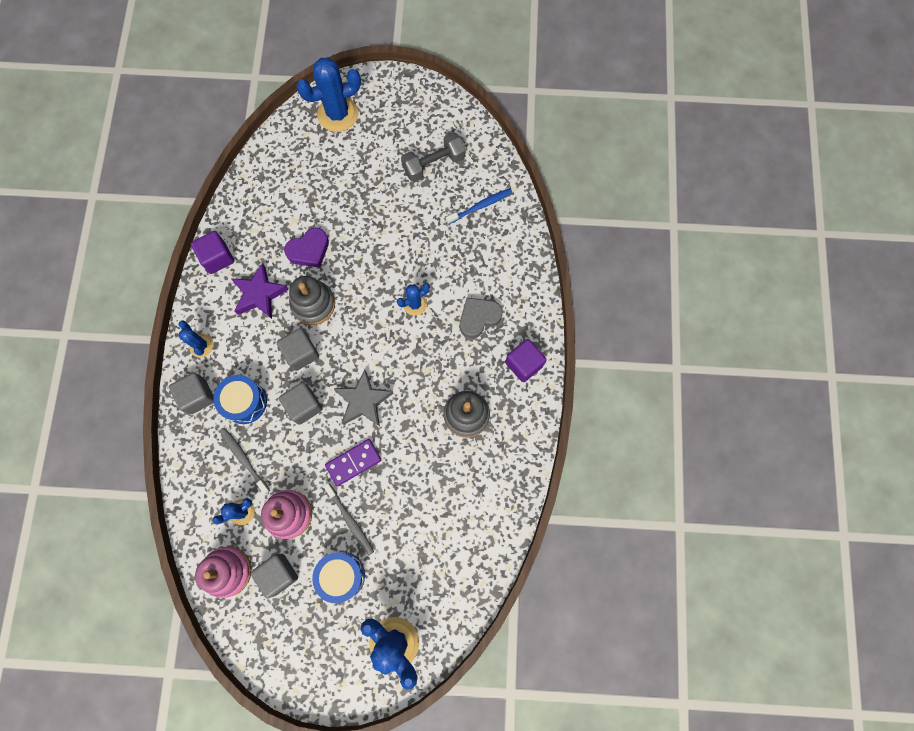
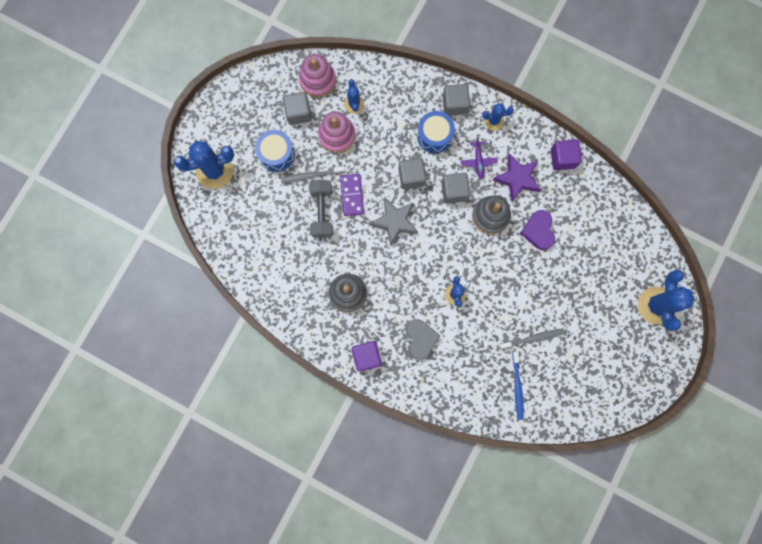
camera: 115 degrees right, 5 degrees up
grey toothbrush [220,428,270,494] -> grey toothbrush moved to [499,329,565,349]
grey dumbbell [401,132,465,182] -> grey dumbbell moved to [309,180,333,238]
none -> purple plane [461,138,498,179]

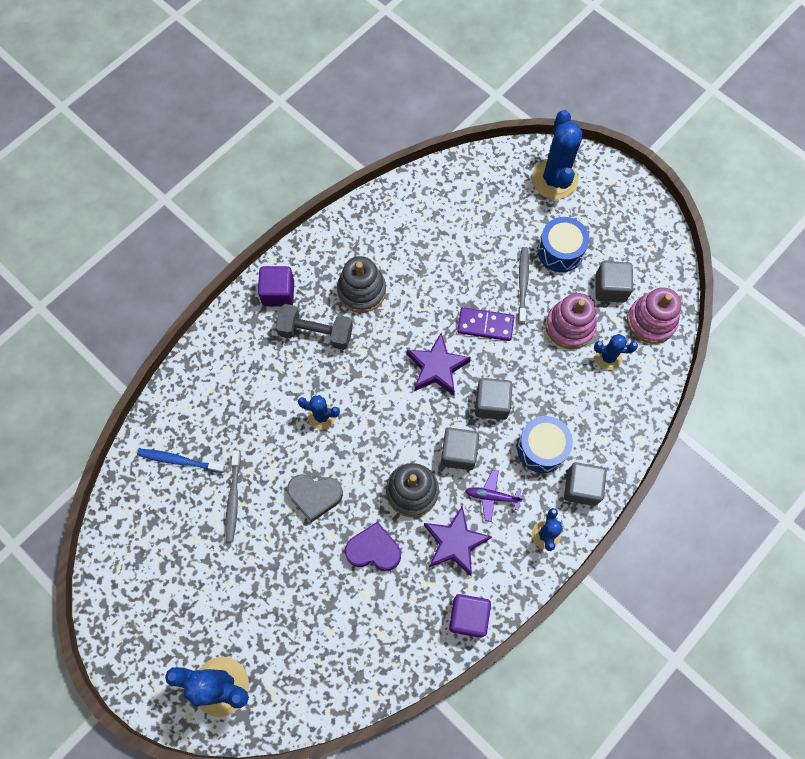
camera: 105 degrees right, 10 degrees down
grey dumbbell [309,180,333,238] -> grey dumbbell moved to [276,304,353,350]
grey star [370,198,418,245] -> purple star [407,333,471,396]
grey heart [406,319,440,360] -> grey heart moved to [287,474,343,522]

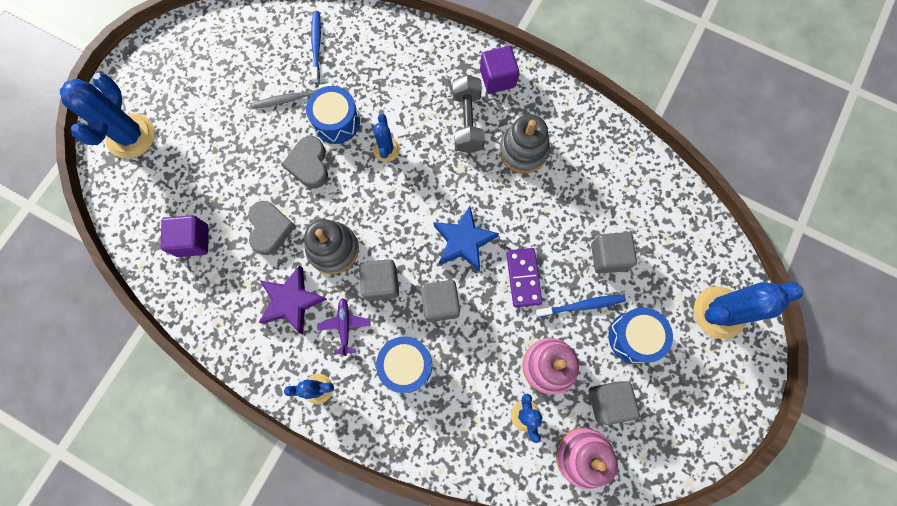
camera: 75 degrees right, 5 degrees up
purple heart [345,521,401,571] -> grey heart [248,201,296,255]
purple star [407,333,471,396] -> blue star [433,206,499,271]
purple cube [449,594,491,638] -> purple cube moved to [160,215,209,257]
grey toothbrush [518,247,529,324] -> blue toothbrush [536,294,626,317]
grey cube [564,462,607,506] -> grey cube moved to [591,232,637,274]
none -> blue drum [306,86,360,144]

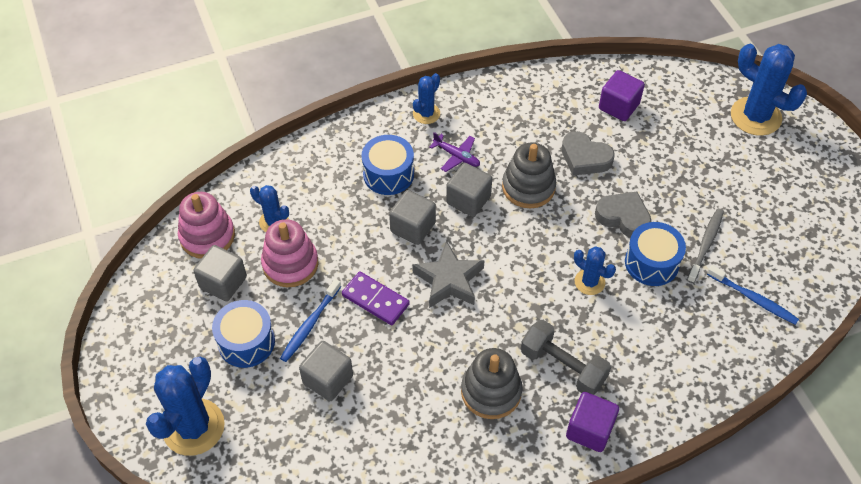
camera: 130 degrees right, 20 degrees down
purple star [259,265,327,334] -> none
blue star [433,206,499,271] -> grey star [412,241,485,308]

